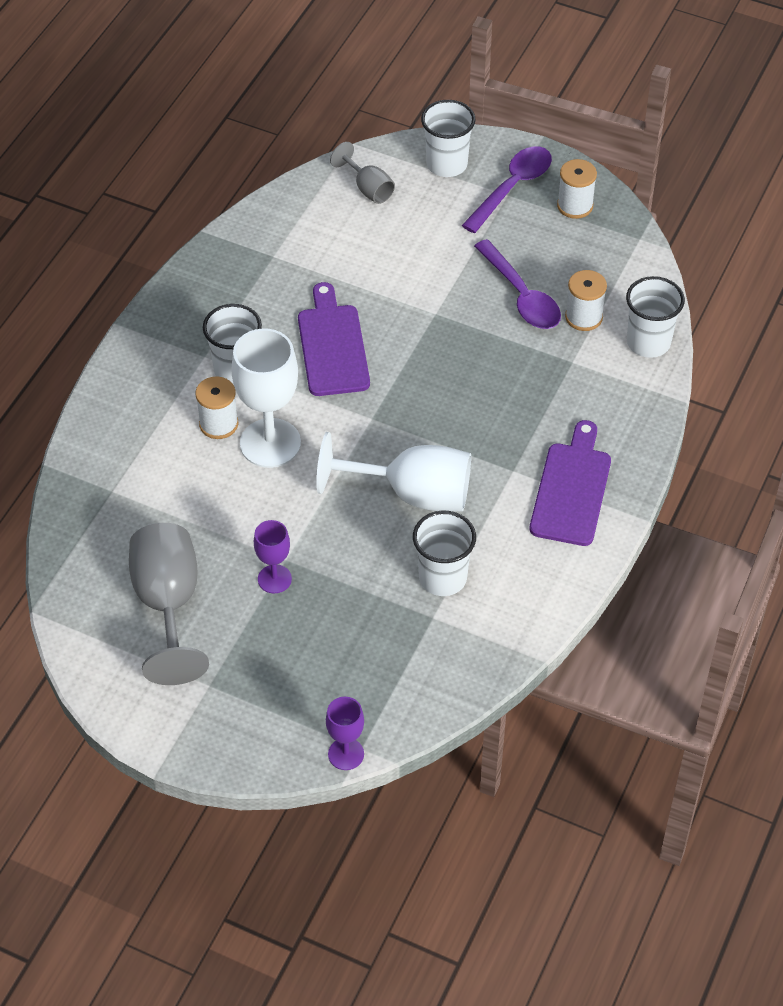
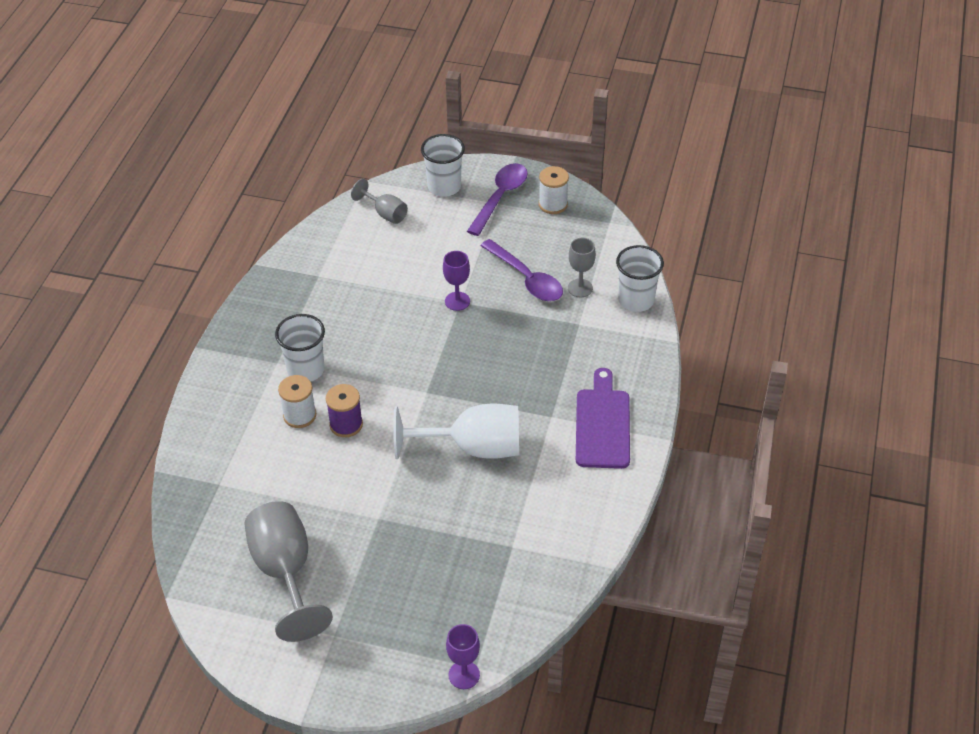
camera: 10 degrees left, 5 degrees down
white goblet [231,328,301,468] -> purple spool [326,384,363,437]
purple goblet [254,520,292,593] -> purple goblet moved to [443,251,470,311]
purple cutting board [298,282,370,396] -> none
white cup [413,511,476,596] -> none
white spool [565,270,607,331] -> grey goblet [568,238,596,297]

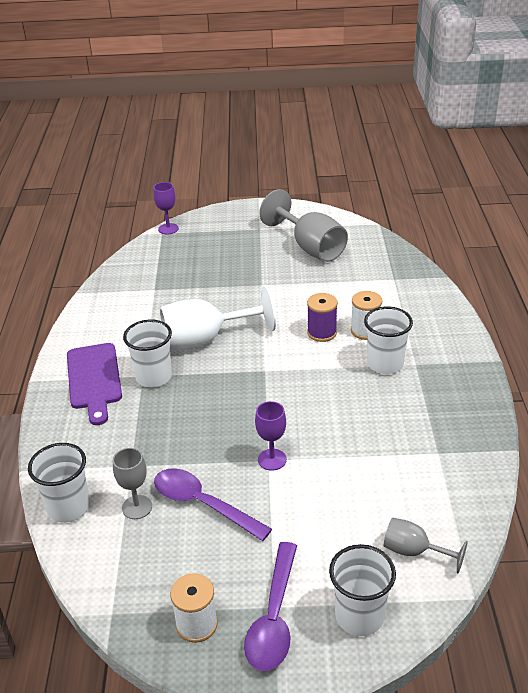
camera: 165 degrees right, 10 degrees down
none -> white cup [123,320,172,387]

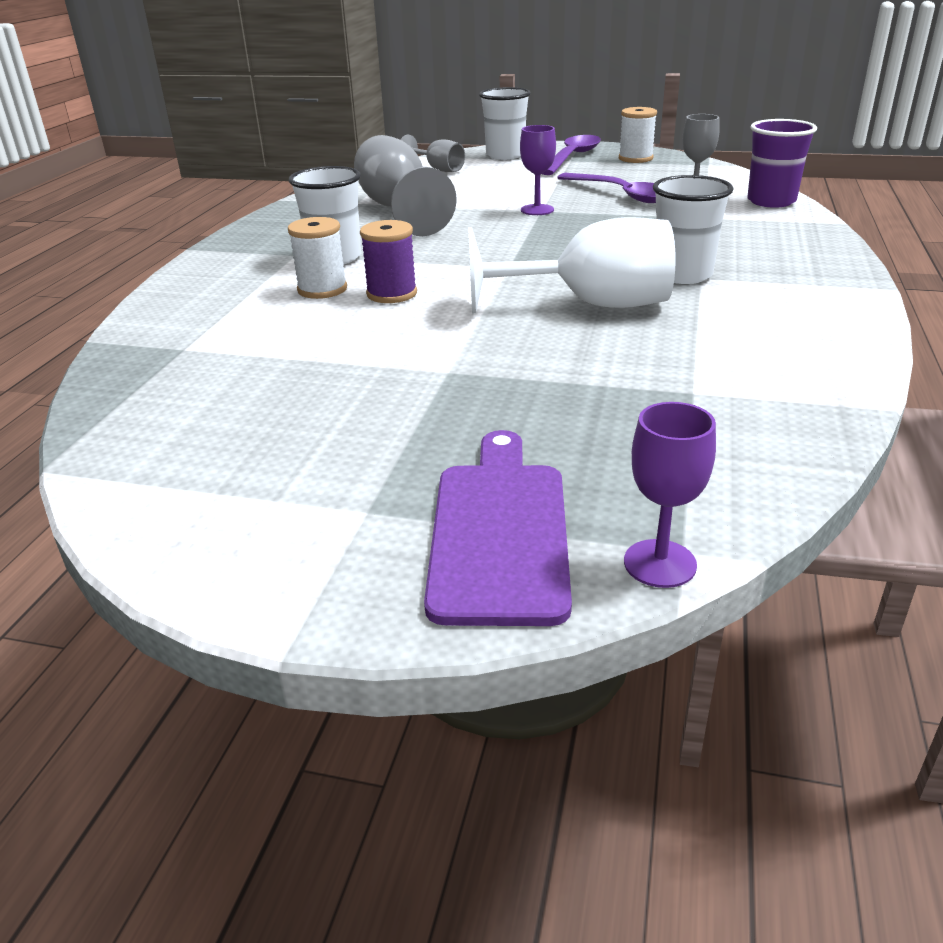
camera: 165 degrees left, 5 degrees down
white cup [28,443,90,523] -> purple cup [747,119,817,208]
purple cutting board [67,343,122,425] -> purple cutting board moved to [424,430,572,626]
grey goblet [259,189,348,262] -> grey goblet moved to [354,135,457,236]

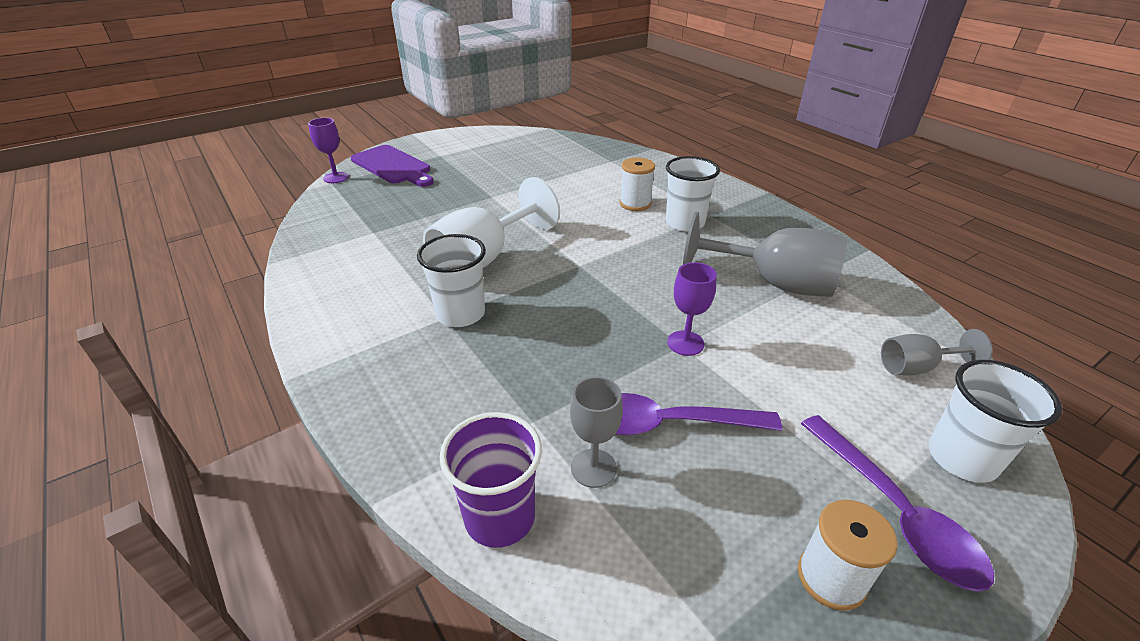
camera: 130 degrees right, 5 degrees up
purple spool [360,220,417,303] -> none

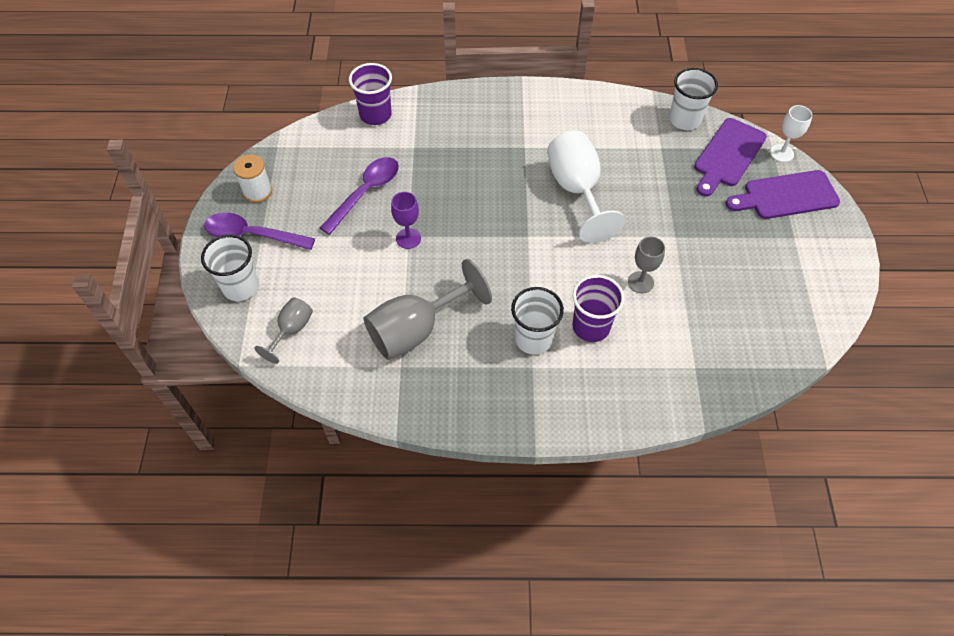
camera: 125 degrees right, 20 degrees up
purple goblet [308,118,349,183] -> white goblet [770,105,813,162]
white cup [417,234,486,327] -> white cup moved to [669,68,718,130]
grey goblet [570,377,623,488] -> grey goblet moved to [628,236,665,293]
white spool [620,157,655,211] -> purple cup [572,275,625,342]
none -> purple cutting board [694,118,767,196]

